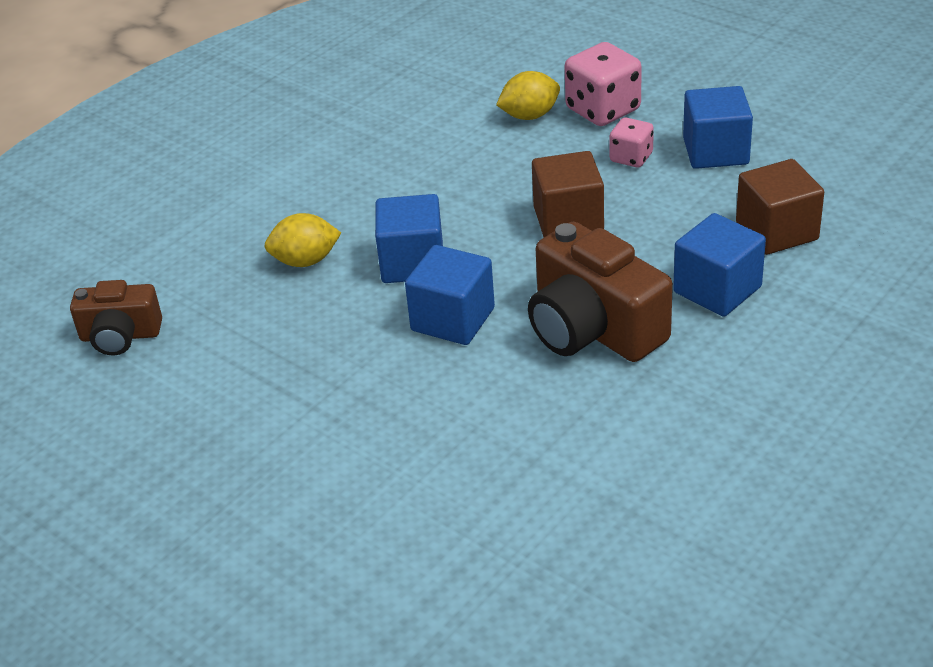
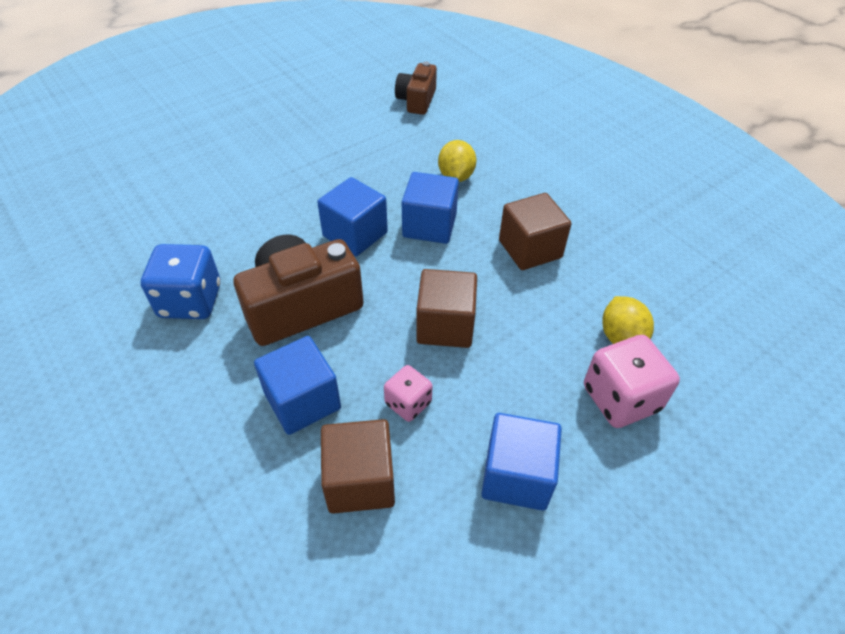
camera: 100 degrees right, 10 degrees up
pink dice [609,117,654,167] -> pink dice moved to [384,365,433,422]
none -> blue dice [141,244,221,319]
none -> brown cube [499,193,571,270]

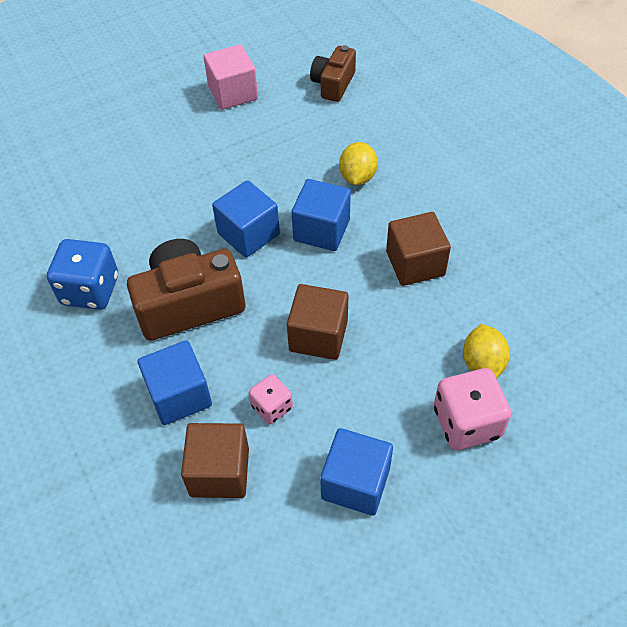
camera: 10 degrees right, 5 degrees up
none -> pink cube [203,44,258,110]

